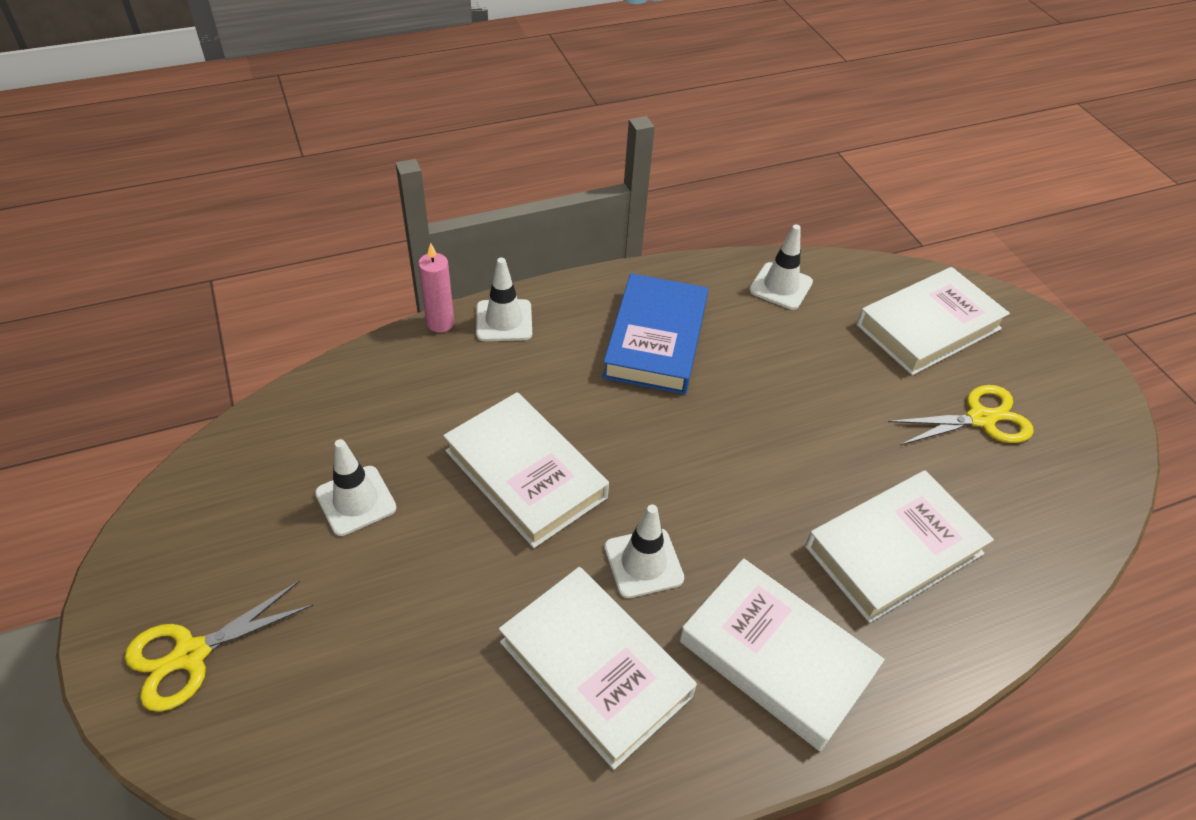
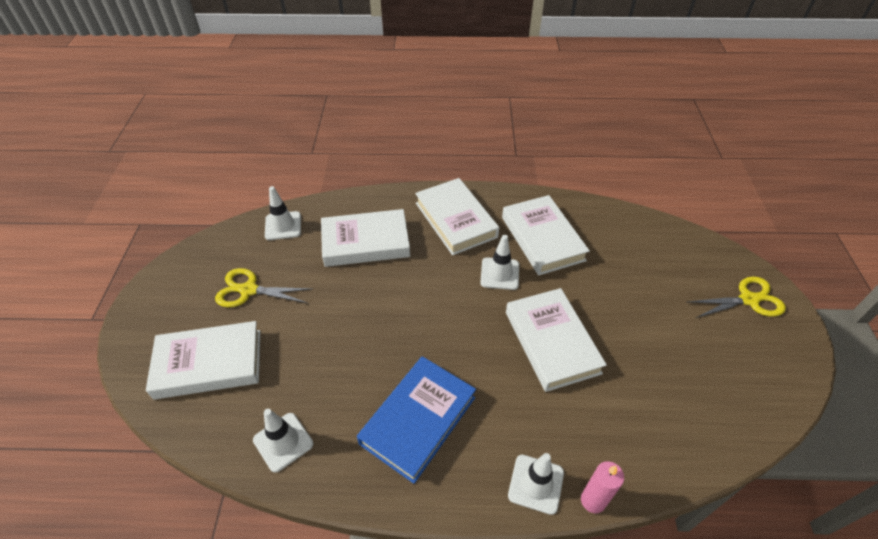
camera: 155 degrees left, 0 degrees up
white traffic cone [315,439,397,536] -> white traffic cone moved to [265,186,301,240]

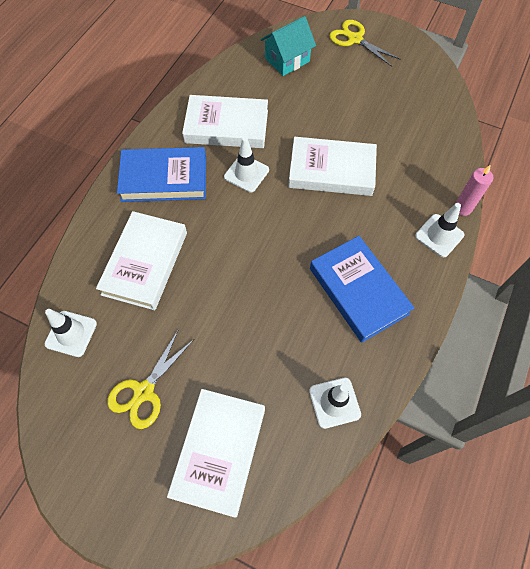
camera: 65 degrees left, 15 degrees up
white book [415,178,499,255] -> blue book [117,147,206,202]
yellow scissors [688,276,786,318] -> yellow scissors turned 60 degrees counterclockwise [329,20,401,67]
none -> turquoise house [260,16,316,76]

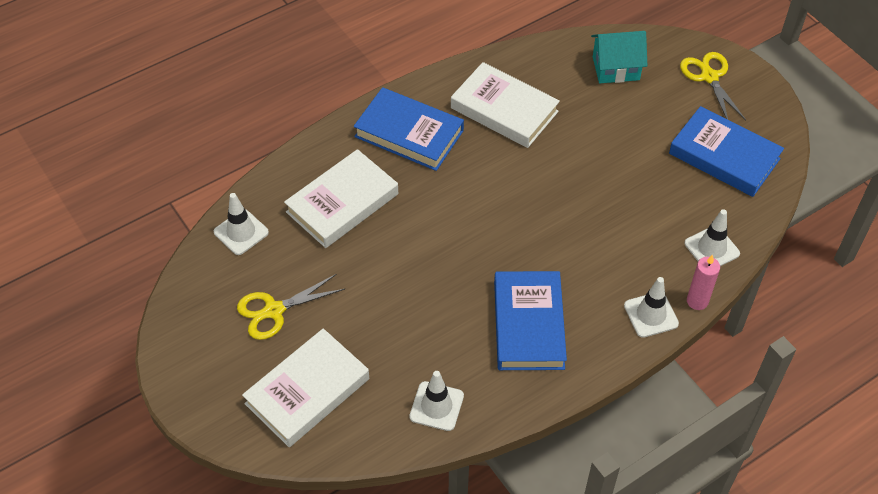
camera: 30 degrees right, 10 degrees down
white traffic cone [224,137,269,192] -> white traffic cone moved to [684,209,740,266]
white book [288,137,377,196] -> none
none -> blue book [669,106,784,197]

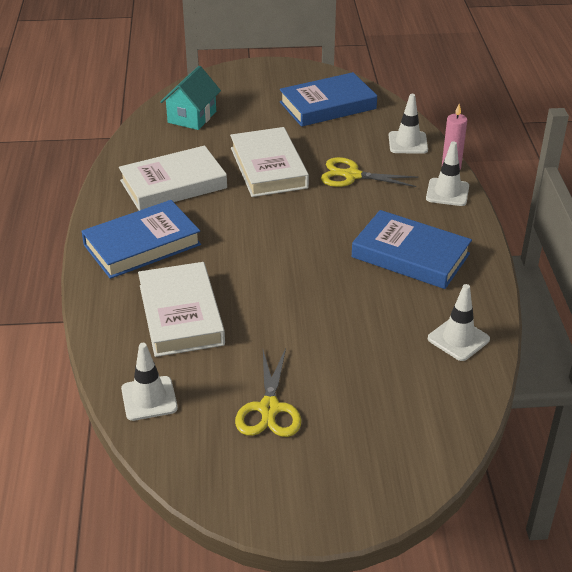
camera: 60 degrees left, 15 degrees down
white book [242,328,369,447] -> white book moved to [230,127,309,197]
yellow scissors [680,52,746,120] -> yellow scissors moved to [321,157,418,187]

